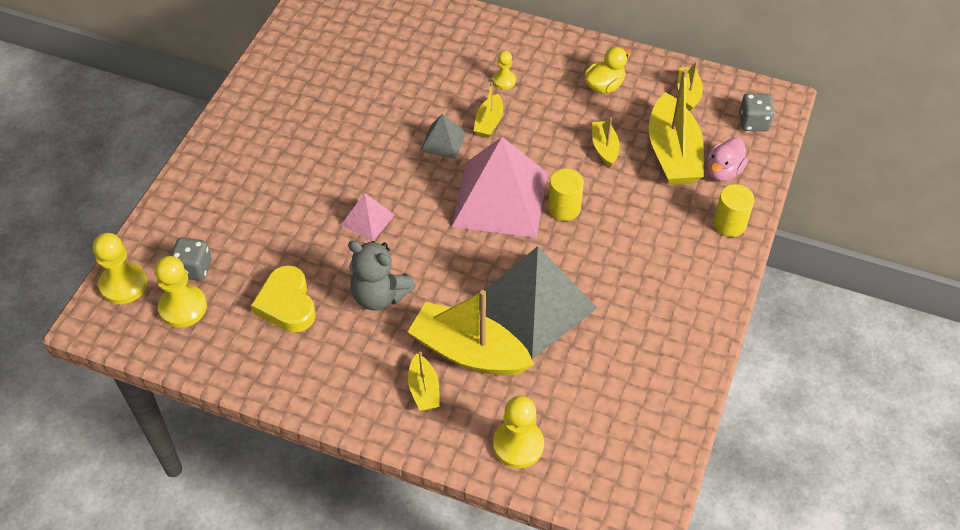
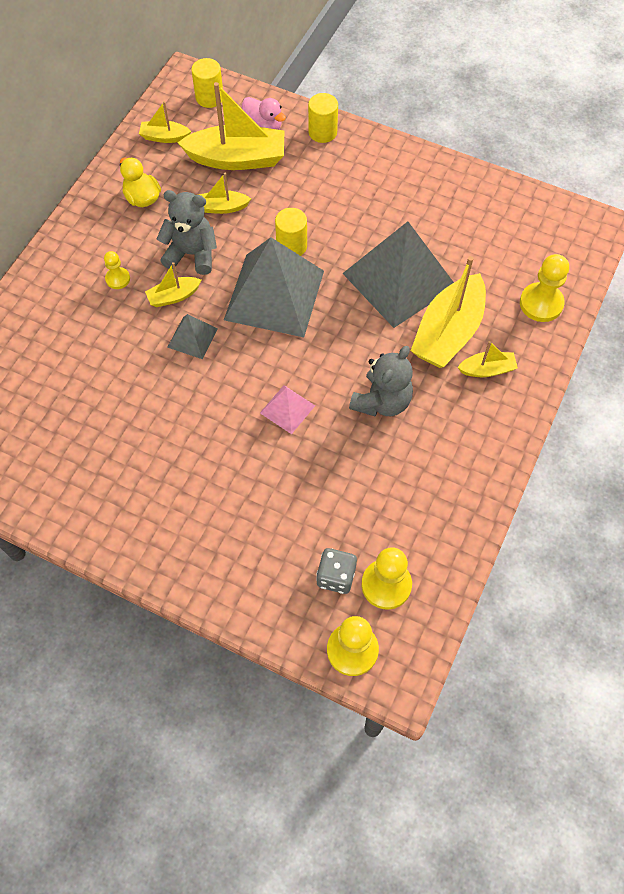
camera: 85 degrees left, 10 degrees up
yellow heart [251,265,316,333] -> none
pink pyramid [452,137,548,238] -> grey pyramid [224,237,324,337]
yellow boat [474,82,503,138] -> yellow boat turned 135 degrees clockwise [145,262,201,307]
grey dice [739,93,775,131] -> yellow cylinder [191,58,223,108]
none -> grey teddy bear [157,190,217,275]

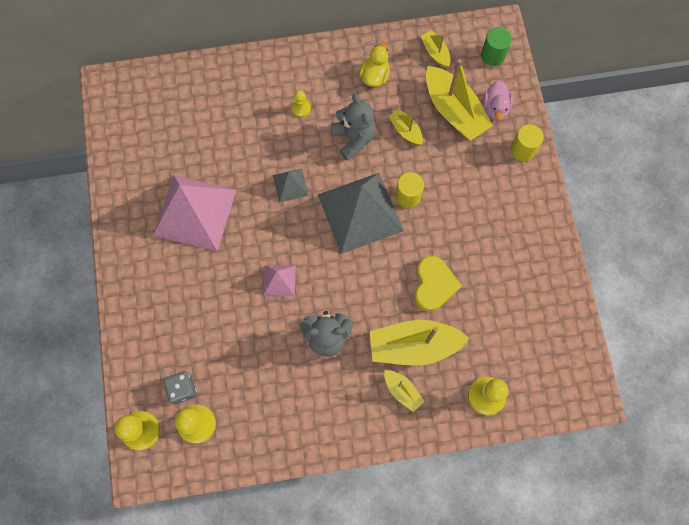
camera: 55 degrees right, 10 degrees up
yellow boat [145,262,201,307] -> none
yellow cylinder [191,58,223,108] -> green cylinder [481,27,512,66]
grey pyramid [342,221,454,328] -> yellow heart [414,256,462,312]
none -> pink pyramid [153,175,237,251]

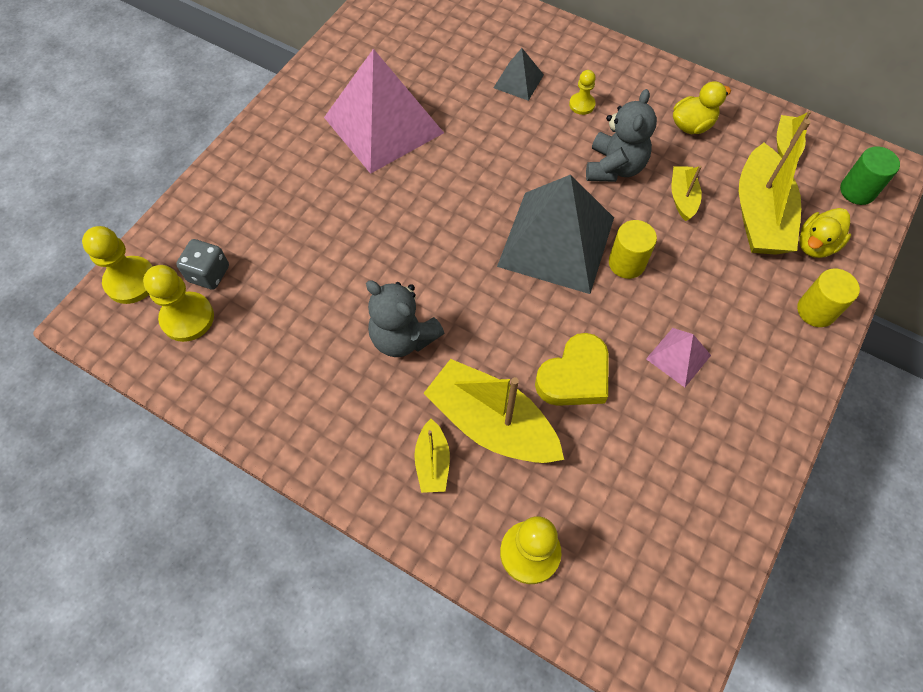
camera: 40 degrees right, 10 degrees down
pink pyramid [263,265,296,296] -> pink pyramid moved to [646,328,711,387]
grey pyramid [273,168,309,203] -> grey pyramid moved to [494,48,544,101]
pink duck [483,80,513,120] -> yellow duck [799,208,851,258]

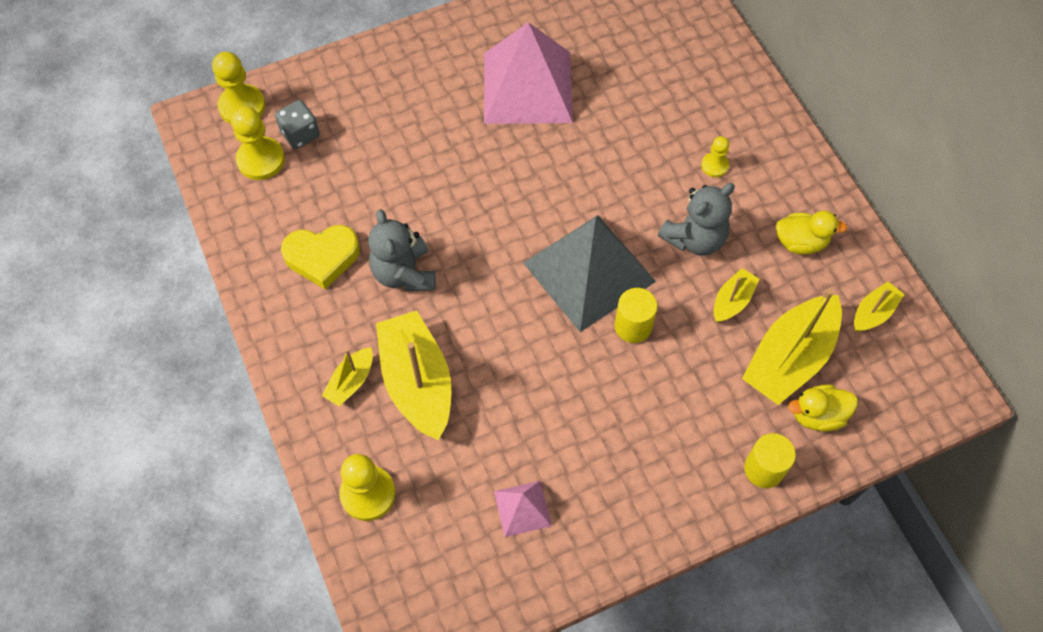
camera: 35 degrees right, 0 degrees up
grey pyramid [494,48,544,101] -> none
yellow heart [535,333,609,406] -> yellow heart moved to [281,225,360,289]
pink pyramid [646,328,711,387] -> pink pyramid moved to [494,481,552,537]
green cylinder [840,146,900,205] -> none

